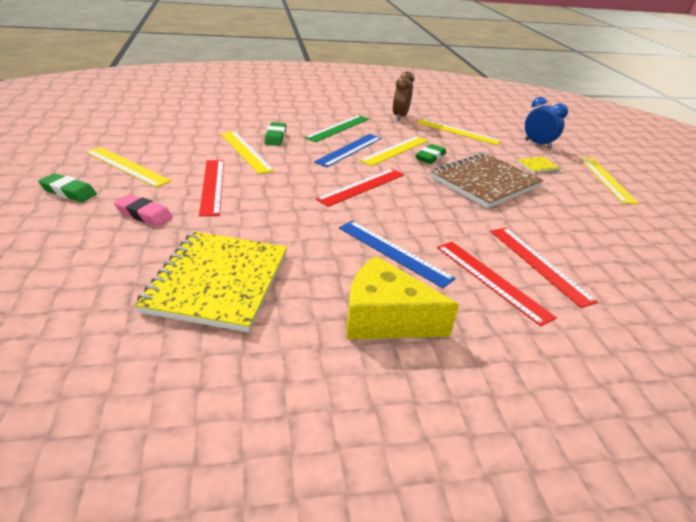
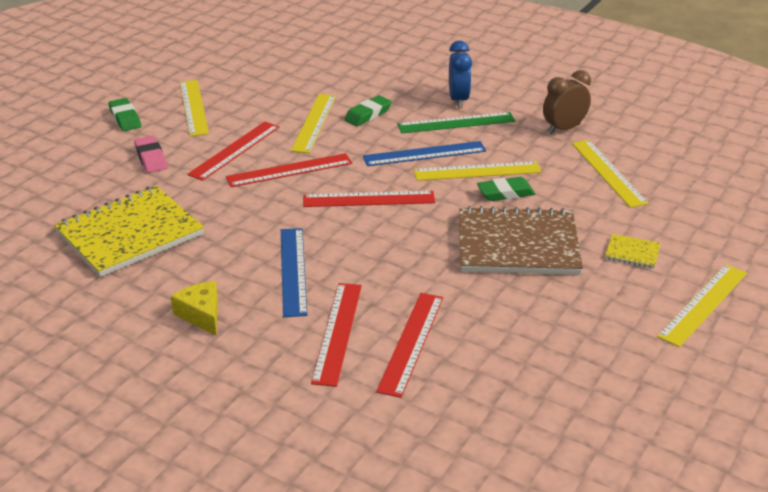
camera: 45 degrees right, 0 degrees up
yellow cheese [346,256,459,340] -> yellow cheese [171,281,218,336], size x0.59
blue clock [525,97,568,149] -> blue clock moved to [449,40,472,108]
none -> red ruler [226,153,352,187]

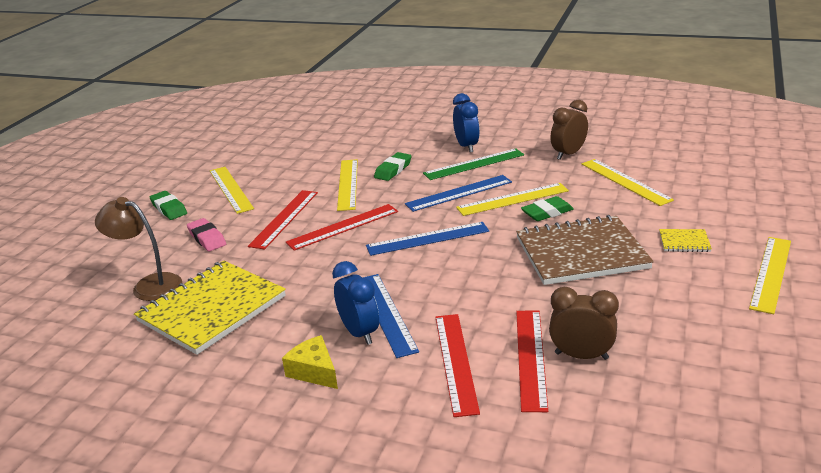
camera: 10 degrees left, 5 degrees down
red ruler [303,191,435,207] -> blue ruler [366,222,489,256]
none -> brown lamp [95,197,182,301]
none -> blue clock [332,261,379,345]
none -> brown clock [549,287,619,360]

